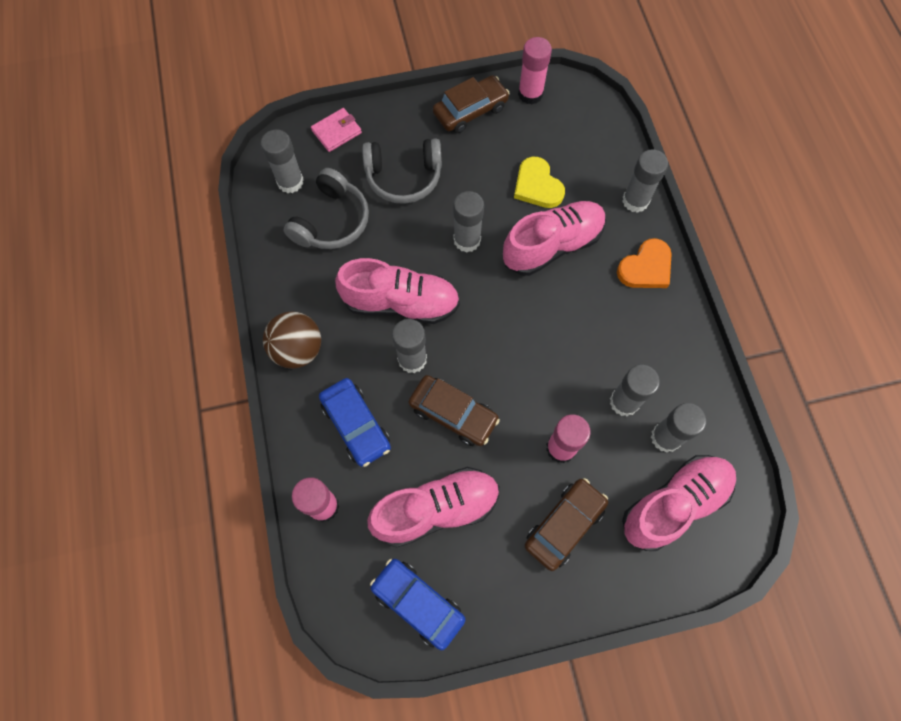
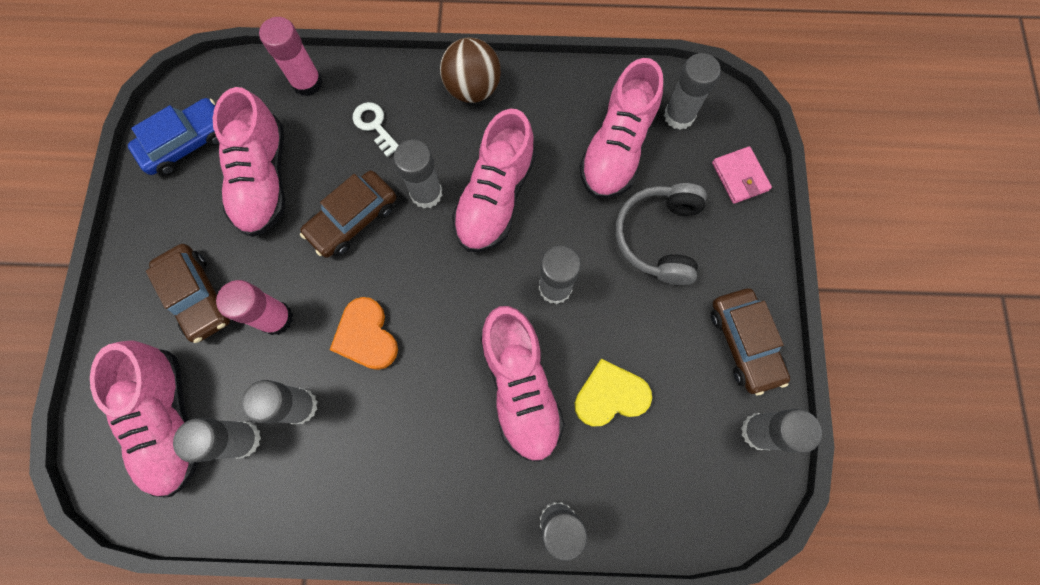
camera: 105 degrees right, 5 degrees up
grey headphones [284,168,369,249] -> pink shoe [579,58,663,199]
blue car [319,378,391,467] -> white key [353,102,399,157]
pink glue stick [518,37,552,104] -> grey glue stick [741,409,822,453]
orange heart [617,238,672,288] -> orange heart moved to [330,297,398,370]

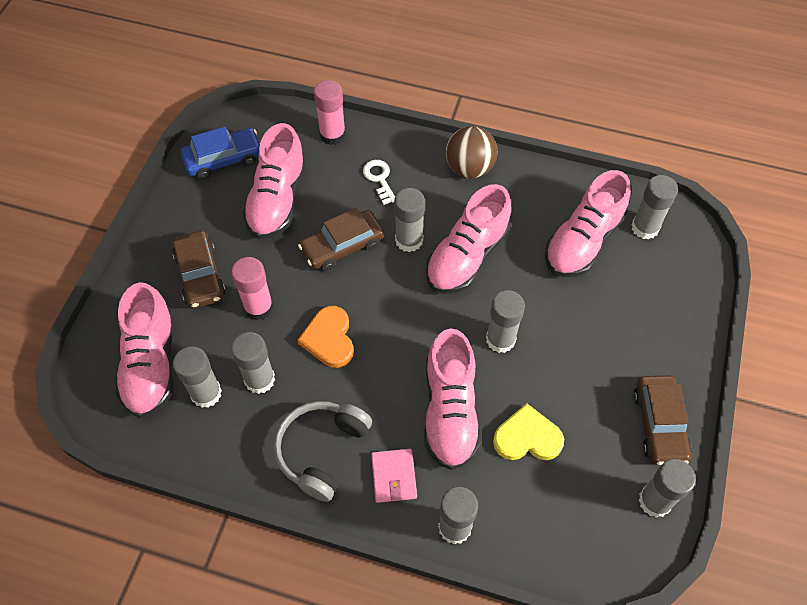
camera: 15 degrees right, 15 degrees down
grey headphones [616,183,707,285] -> grey headphones moved to [274,401,372,502]
pink wallet [712,146,772,204] -> pink wallet moved to [371,449,417,503]

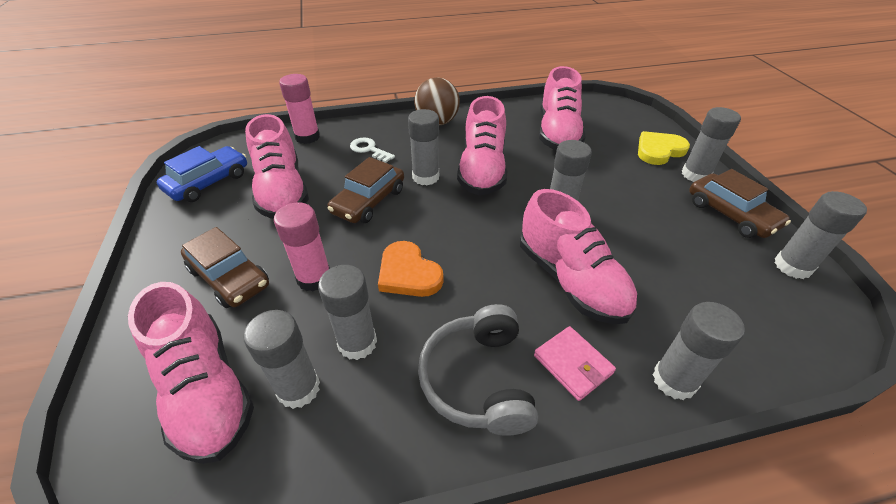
camera: 30 degrees left, 15 degrees down
yellow heart [493,403,564,460] -> yellow heart moved to [638,131,690,165]
grey glue stick [631,175,678,240] -> grey glue stick moved to [682,107,741,182]

